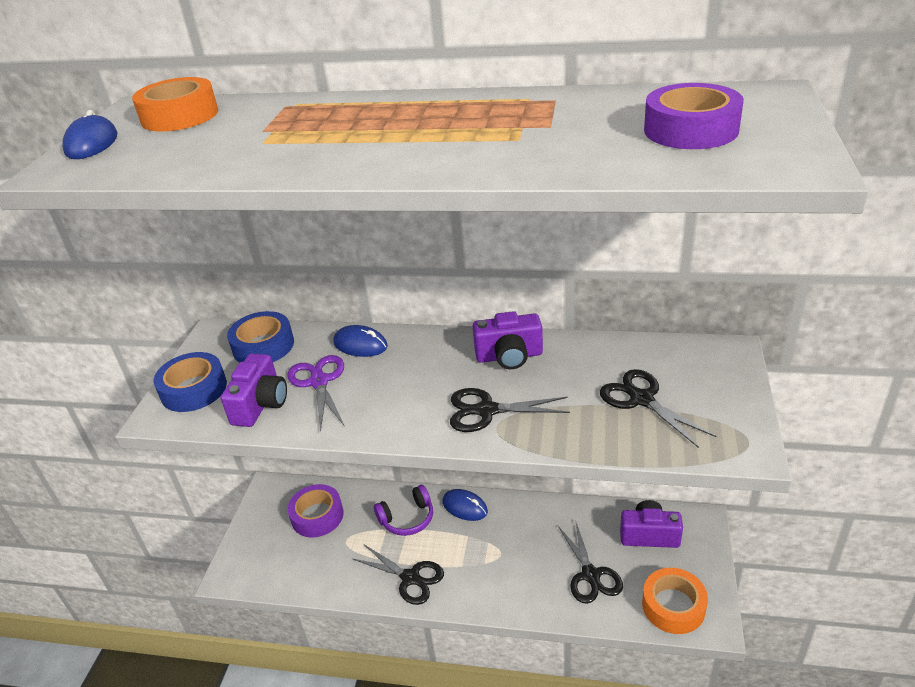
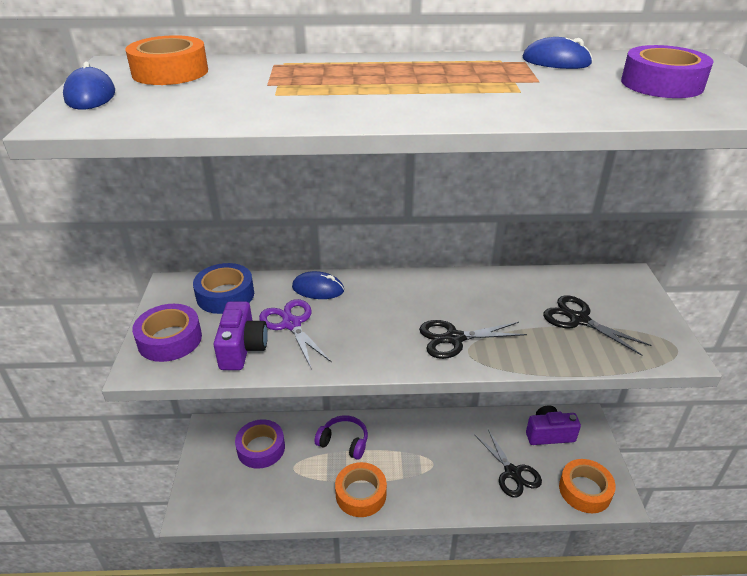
camera: 15 degrees left, 0 degrees up
blue tape [154,352,227,412] -> purple tape [132,304,202,362]
black scissors [353,545,444,605] -> orange tape [335,462,387,517]
purple headphones [374,485,433,536] -> purple headphones turned 120 degrees counterclockwise [315,415,368,460]
blue mouse [443,489,488,521] -> blue mouse moved to [523,37,593,69]
purple camera [473,311,543,369] -> none

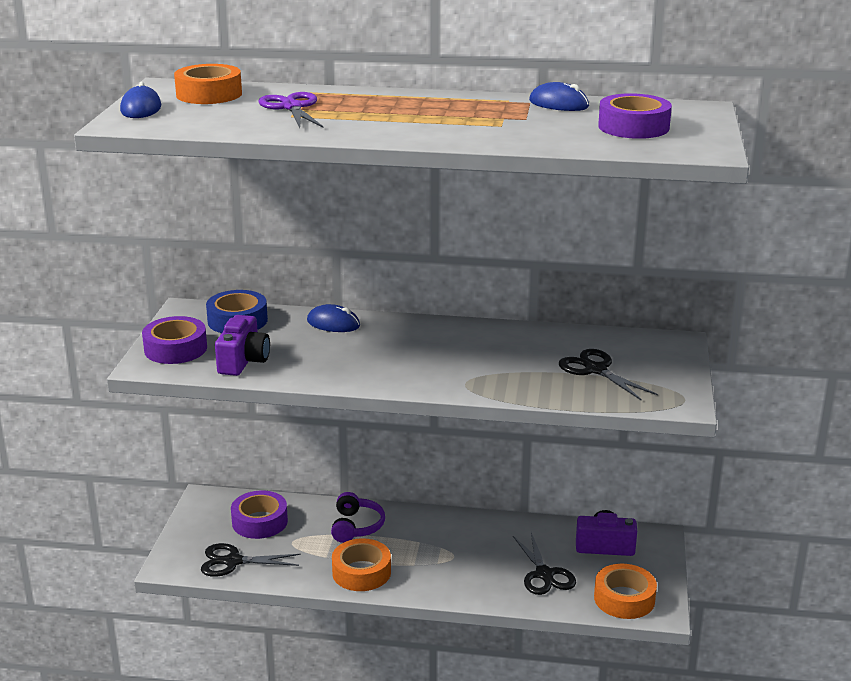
camera: 10 degrees right, 10 degrees down
purple scissors [259,299,332,368] -> purple scissors moved to [258,92,324,128]
purple headphones [315,415,368,460] -> purple headphones turned 60 degrees clockwise [331,492,385,543]
black scissors [419,320,527,359] -> black scissors moved to [201,543,301,577]

